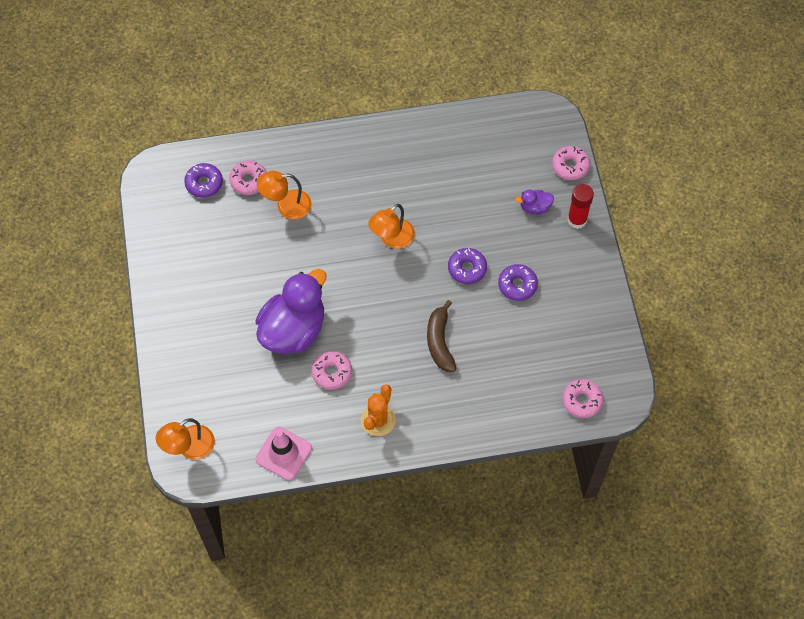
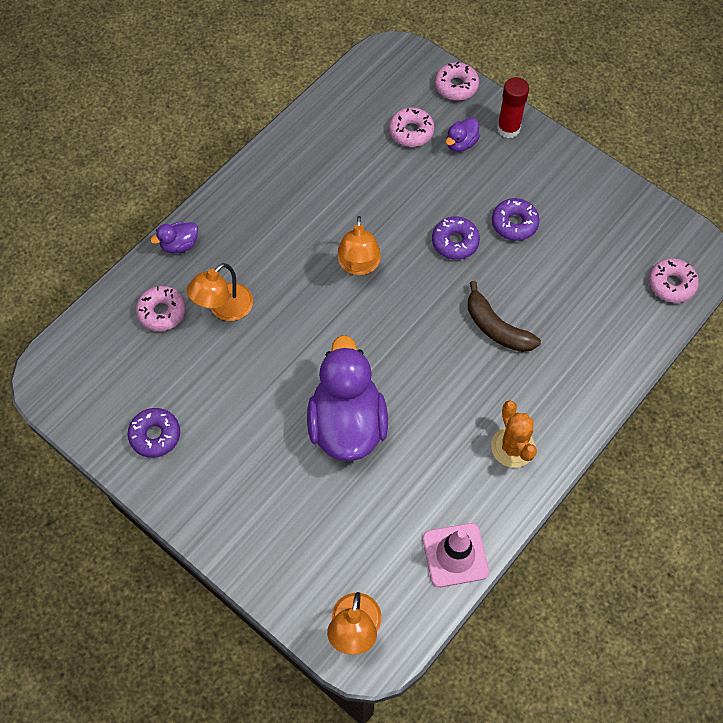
camera: 40 degrees left, 0 degrees up
purple donut [184,163,223,198] -> purple donut moved to [128,408,180,458]
pink donut [311,351,352,390] -> pink donut moved to [389,107,435,147]
none -> purple duck [150,222,198,253]

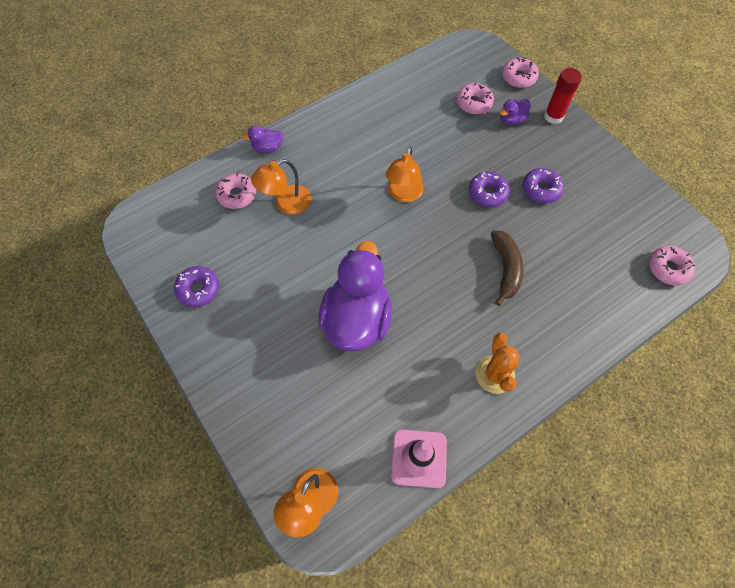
camera: 15 degrees right, 0 degrees up
brown banana [468,281,541,352] -> brown banana turned 150 degrees counterclockwise [491,230,523,306]

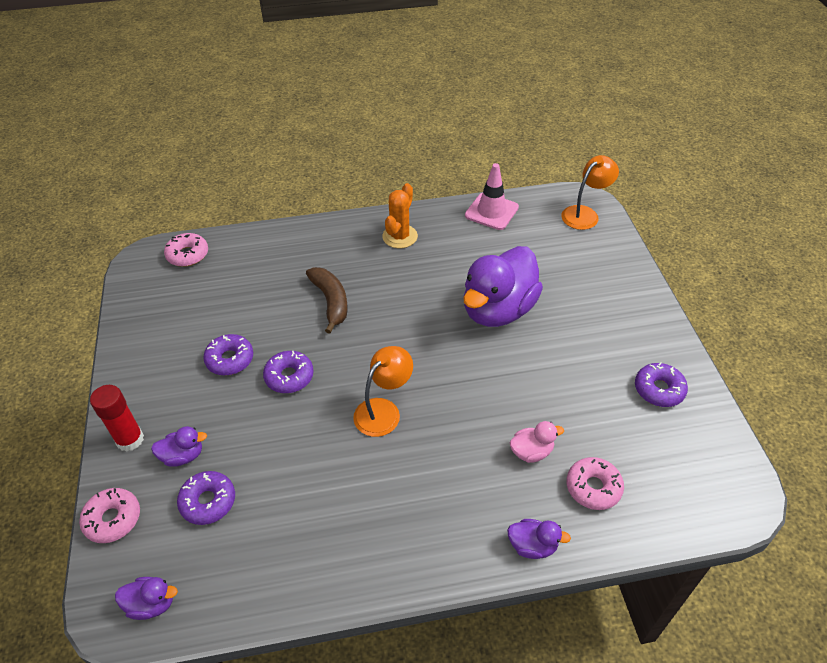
camera: 155 degrees left, 15 degrees down
orange lamp [251,159,311,214] -> pink duck [509,421,564,463]
pink donut [457,83,494,114] -> purple donut [177,471,235,525]
brown banana [491,230,523,306] -> brown banana turned 135 degrees clockwise [306,267,347,334]
none -> purple duck [115,577,178,620]

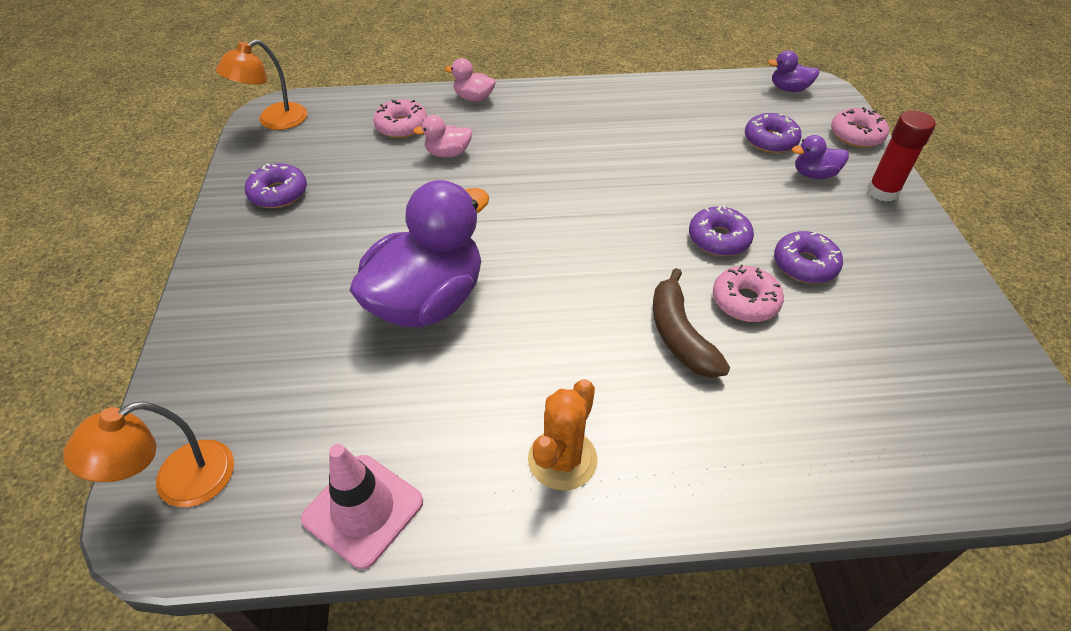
camera: 175 degrees left, 0 degrees up
pink donut [164,233,208,267] -> pink donut moved to [713,264,784,322]
orange lamp [353,346,413,437] -> orange lamp moved to [216,39,307,130]
purple duck [507,519,571,559] -> pink duck [445,58,496,101]

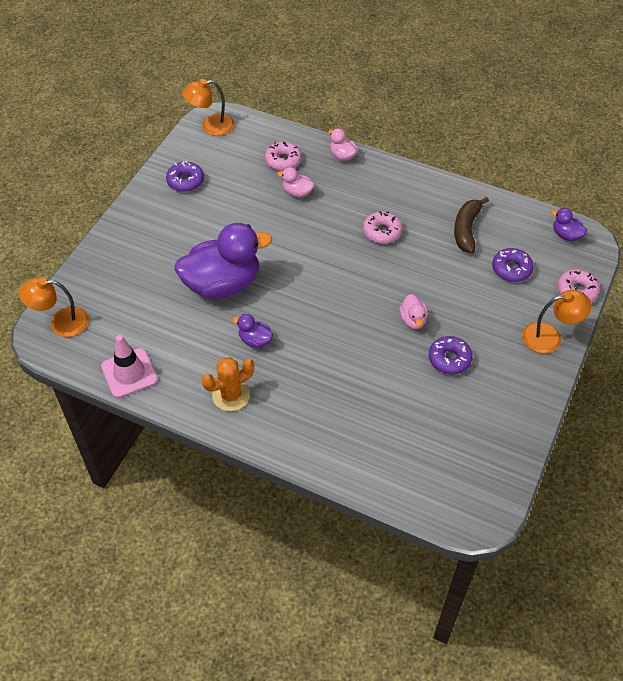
camera: 30 degrees right, 5 degrees up
brown banana [653,268,730,378] -> brown banana moved to [454,197,489,253]
purple donut [689,205,754,256] -> pink duck [399,294,428,329]
pink donut [713,264,784,322] -> pink donut moved to [363,211,402,244]
purple duck [792,135,849,179] -> purple duck moved to [232,314,273,348]
red glue stick [867,110,936,202] -> orange lamp [522,290,592,353]

